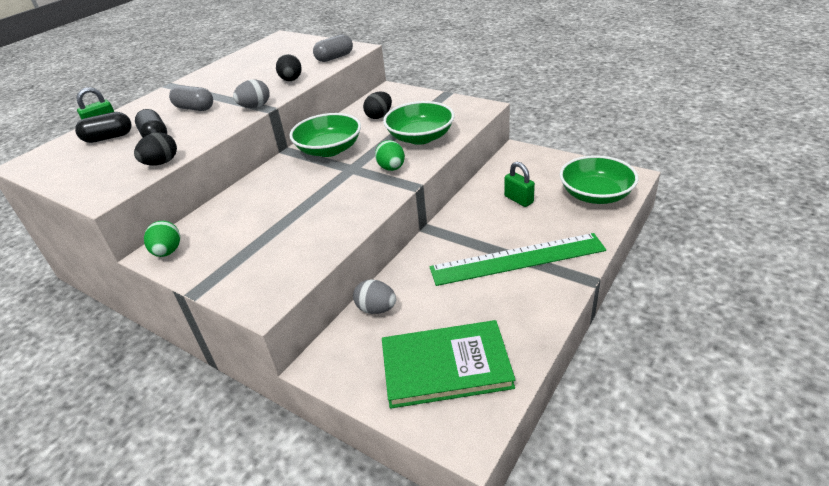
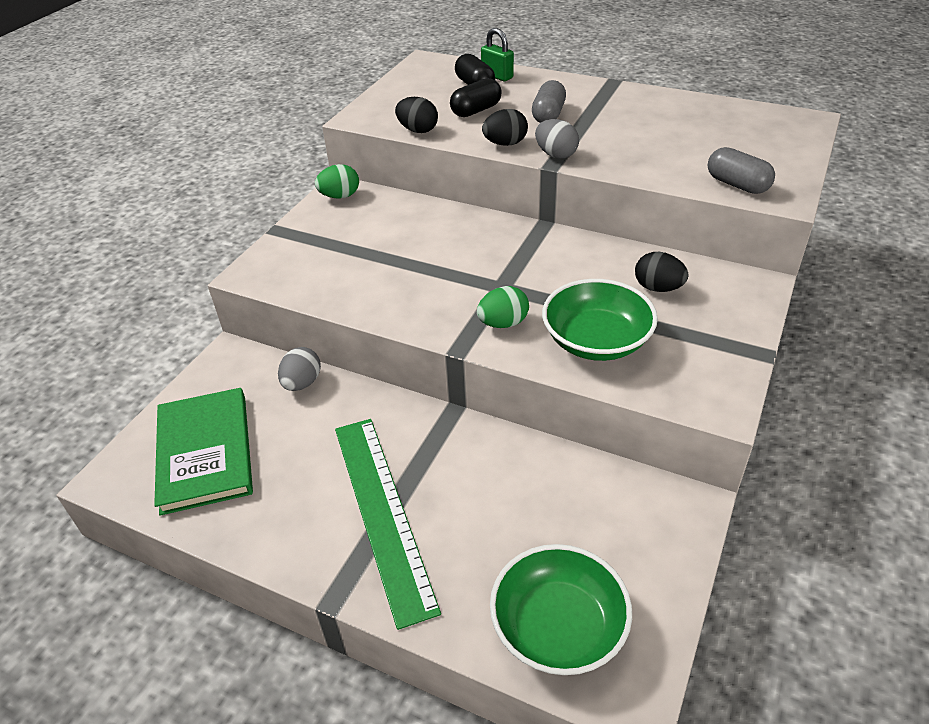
camera: 80 degrees right, 5 degrees up
black egg [276,54,302,81] -> black egg moved to [482,109,528,146]
green bowl [289,113,361,157] -> none
green padlock [504,162,535,207] -> none

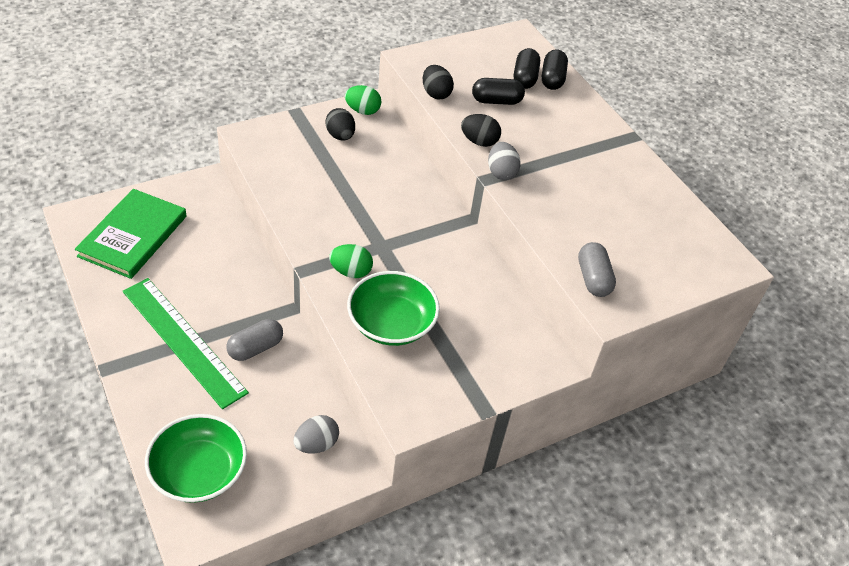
camera: 30 degrees right, 5 degrees up
grey egg [278,347,321,391] -> grey egg moved to [294,415,339,454]
green ruler [335,419,441,630] -> green ruler turned 60 degrees counterclockwise [123,278,249,409]
green padlock [481,28,514,81] -> black capsule [542,49,568,90]
grey capsule [532,80,566,123] -> grey capsule moved to [226,319,283,361]
black egg [635,252,689,292] -> black egg moved to [325,108,355,141]

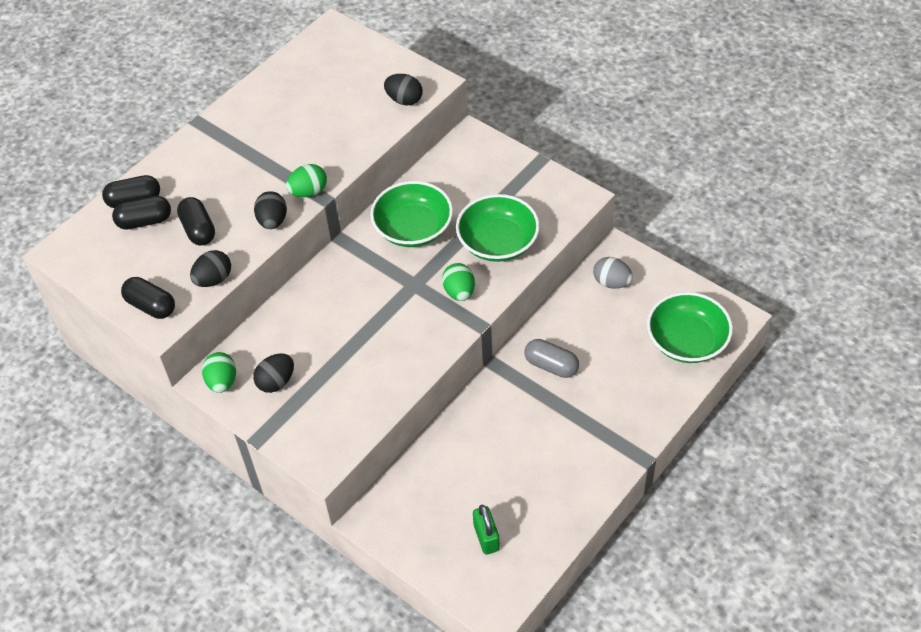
camera: 105 degrees left, 5 degrees up
green book [75,189,187,279] -> green padlock [473,505,500,555]
green ruler [123,278,249,409] -> none
grey egg [488,142,521,180] -> green egg [286,164,327,197]
grey capsule [578,242,616,297] -> black egg [384,74,422,106]
none -> black capsule [121,277,175,319]
none -> green bowl [370,181,453,247]

